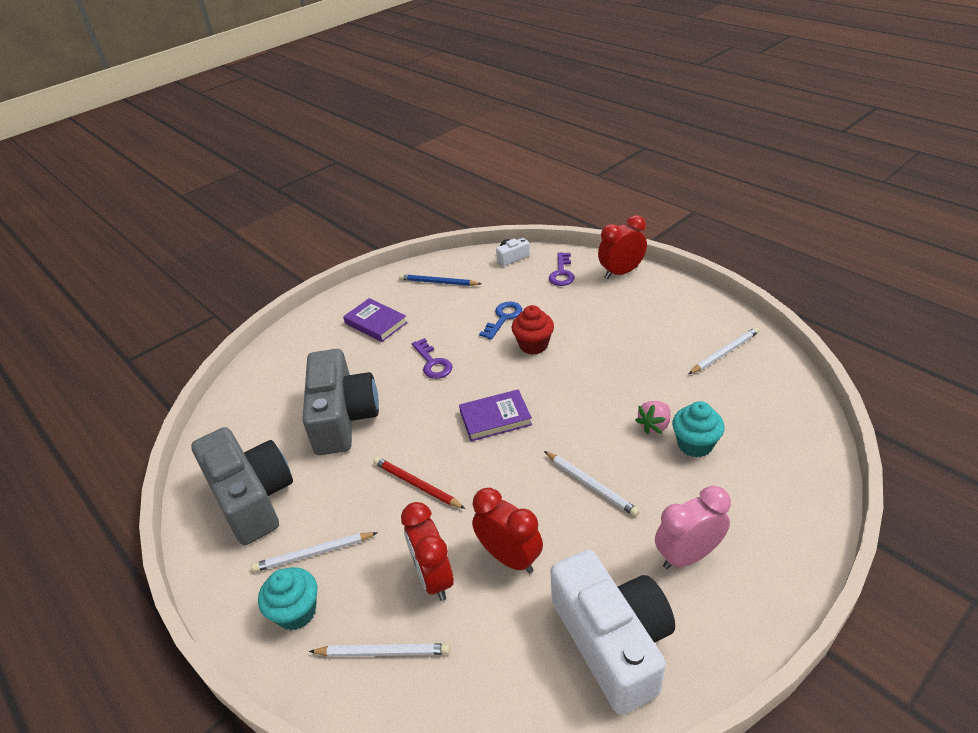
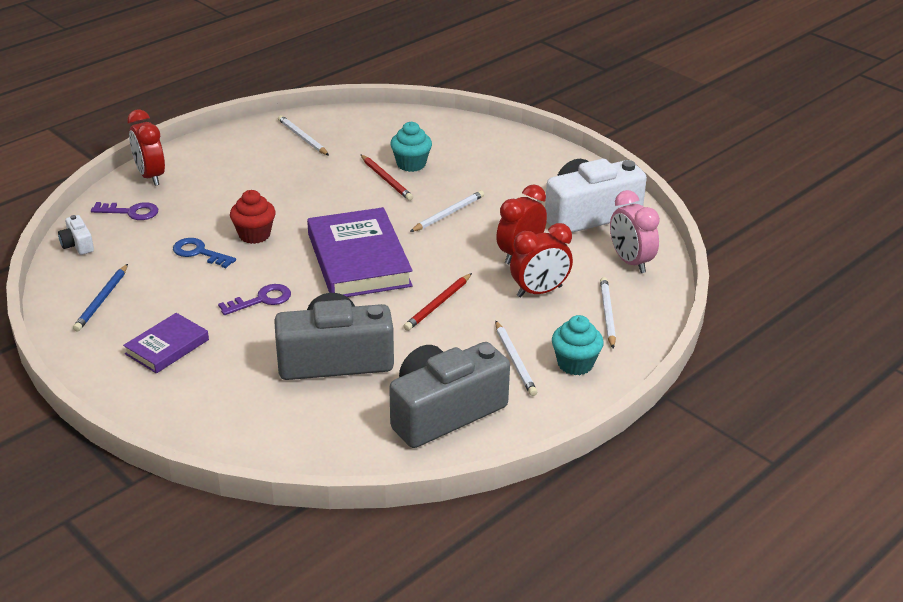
camera: 95 degrees left, 5 degrees down
purple book [459,389,532,441] -> purple book [307,207,413,297], size x1.86
pink strawberry [635,401,671,434] -> red pencil [361,155,413,201]
pink clock [655,486,731,569] -> pink clock moved to [610,190,660,273]

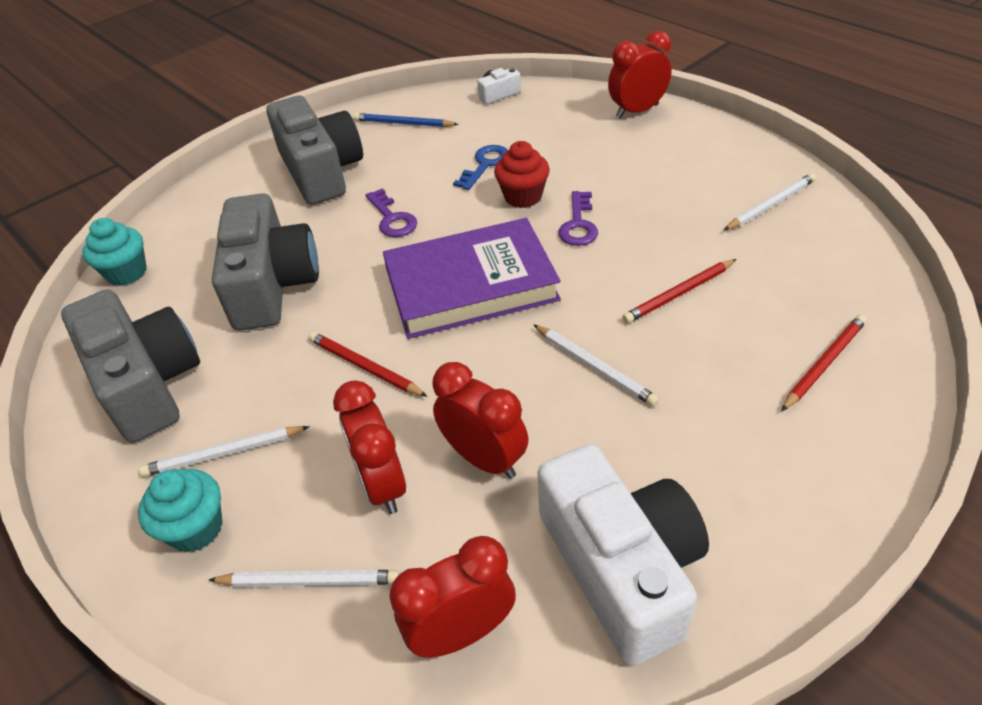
camera: 95 degrees right, 10 degrees up
purple key [91,202,158,220] -> purple key moved to [558,191,598,246]
purple book [123,313,209,374] -> grey camera [266,95,363,205]
turquoise cupcake [390,122,432,172] -> turquoise cupcake moved to [82,218,147,286]
pink clock [610,190,660,273] -> red clock [390,536,516,657]
none -> red pencil [781,315,867,411]

